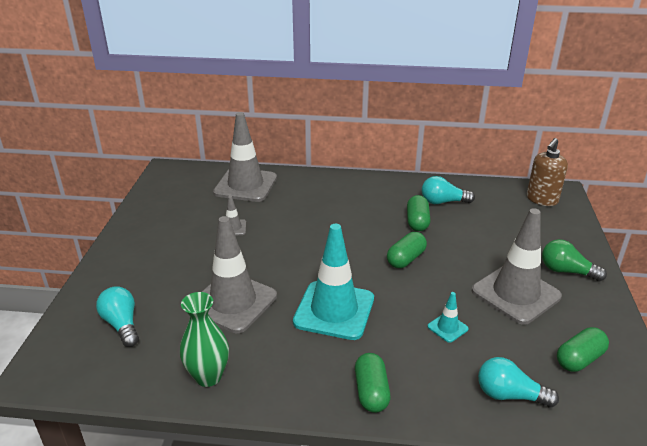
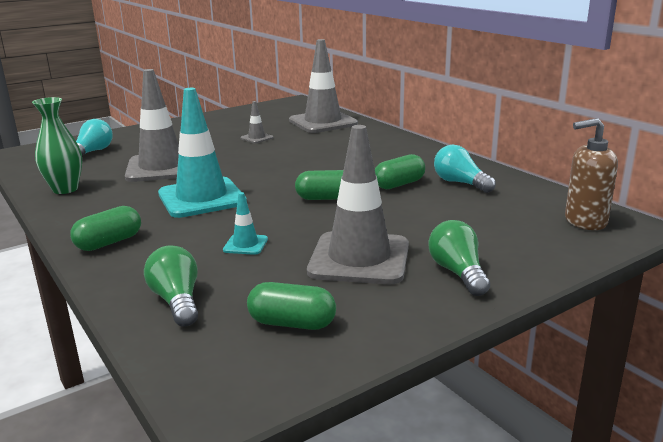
camera: 50 degrees right, 10 degrees down
turquoise light bulb [478,357,559,407] -> green light bulb [144,245,198,327]

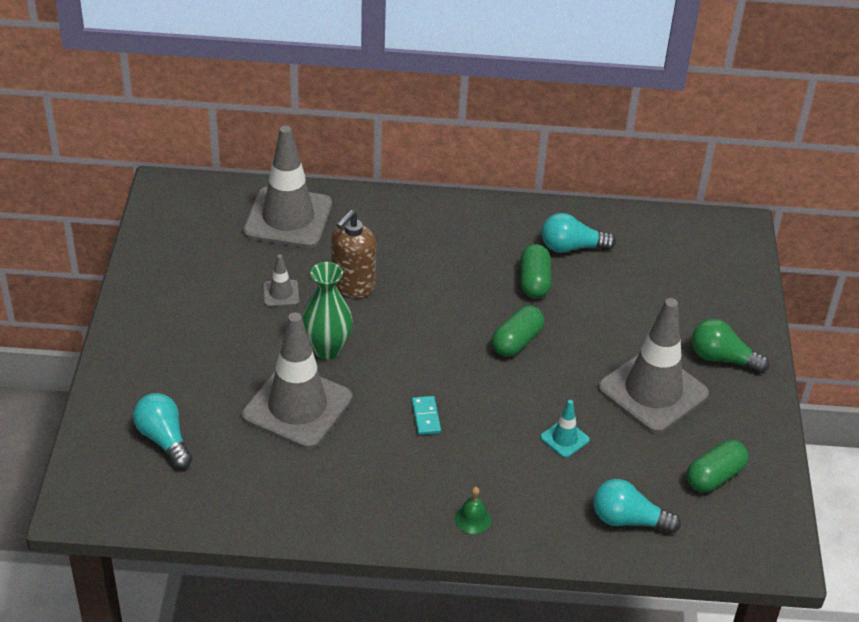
camera: 55 degrees left, 20 degrees up
green vase [32,97,82,194] -> green vase moved to [302,262,353,359]
green capsule [70,206,141,251] -> green bell [455,487,491,534]
green light bulb [144,245,198,327] -> turquoise light bulb [593,479,681,533]
turquoise traffic cone [158,88,247,218] -> turquoise domino [412,396,441,435]
brown soap dispenser [565,118,618,230] -> brown soap dispenser moved to [331,210,376,298]

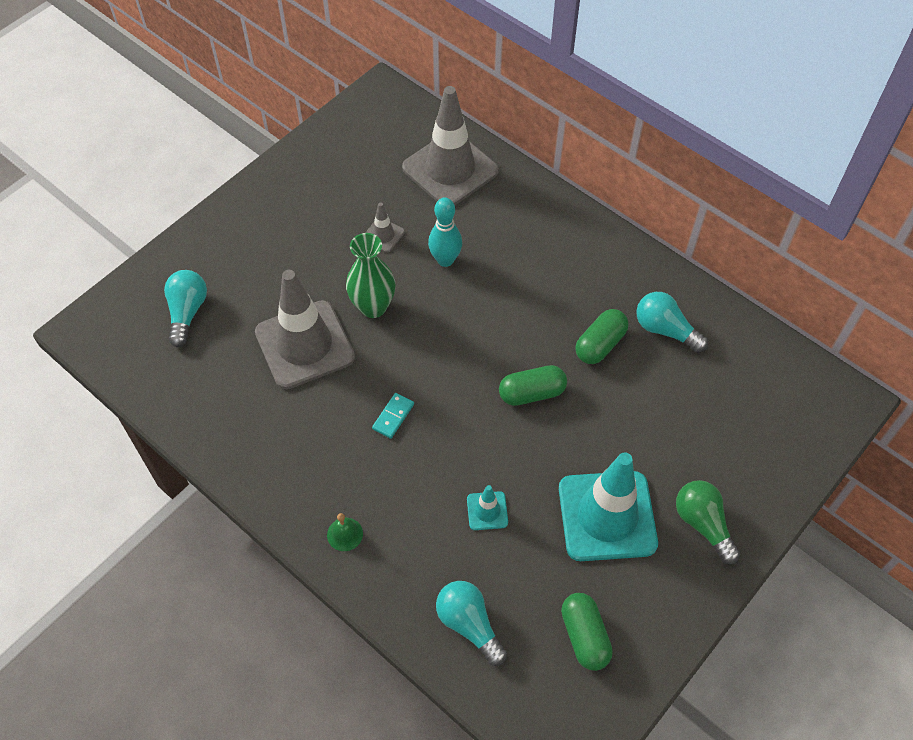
camera: 40 degrees right, 15 degrees up
brown soap dispenser [331,210,376,298] -> turquoise bowling pin [428,197,462,267]
grey traffic cone [598,298,709,433] -> turquoise traffic cone [559,452,658,561]
green capsule [687,440,749,492] -> green capsule turned 75 degrees clockwise [561,593,613,671]

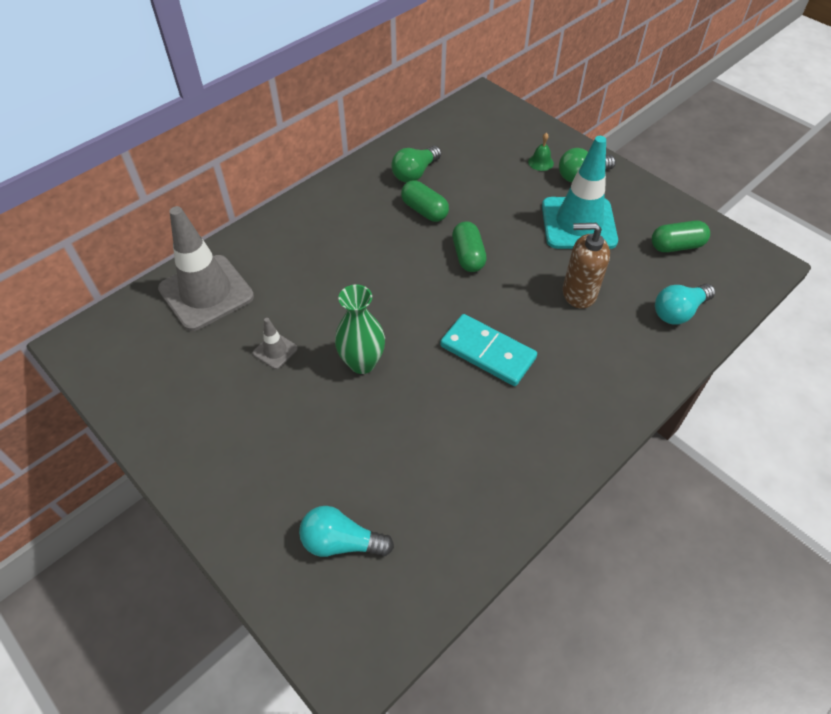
camera: 85 degrees left, 5 degrees down
grey traffic cone [255,270,355,389] -> none
green bell [327,513,363,551] -> green bell moved to [528,133,554,171]
turquoise domino [372,393,414,439] -> turquoise domino [440,314,537,386], size x2.06
turquoise bowling pin [428,197,462,267] -> none
turquoise traffic cone [467,485,508,530] -> brown soap dispenser [563,223,610,309]
turquoise light bulb [636,292,708,353] -> green light bulb [391,146,441,183]

